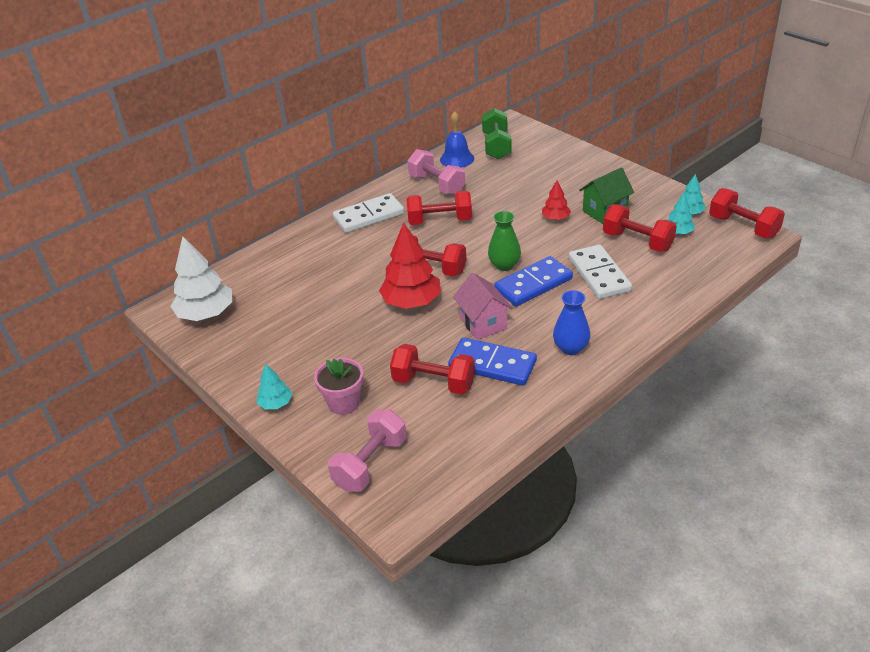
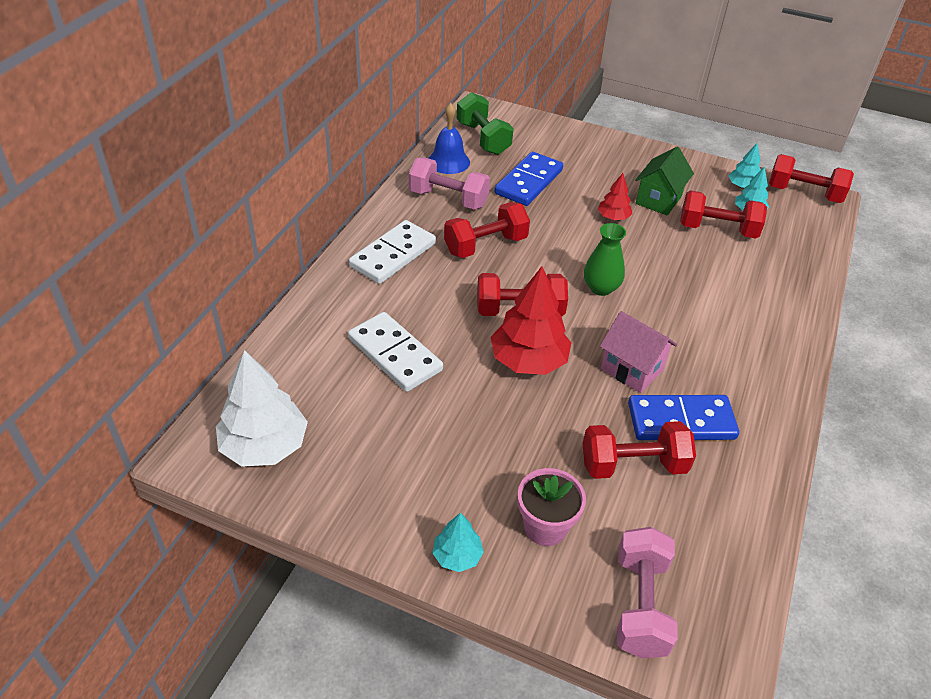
camera: 30 degrees left, 5 degrees up
blue domino [494,256,573,307] -> blue domino moved to [495,152,563,206]
blue vase [553,290,590,355] -> none
white domino [569,245,632,299] -> white domino moved to [348,312,443,392]

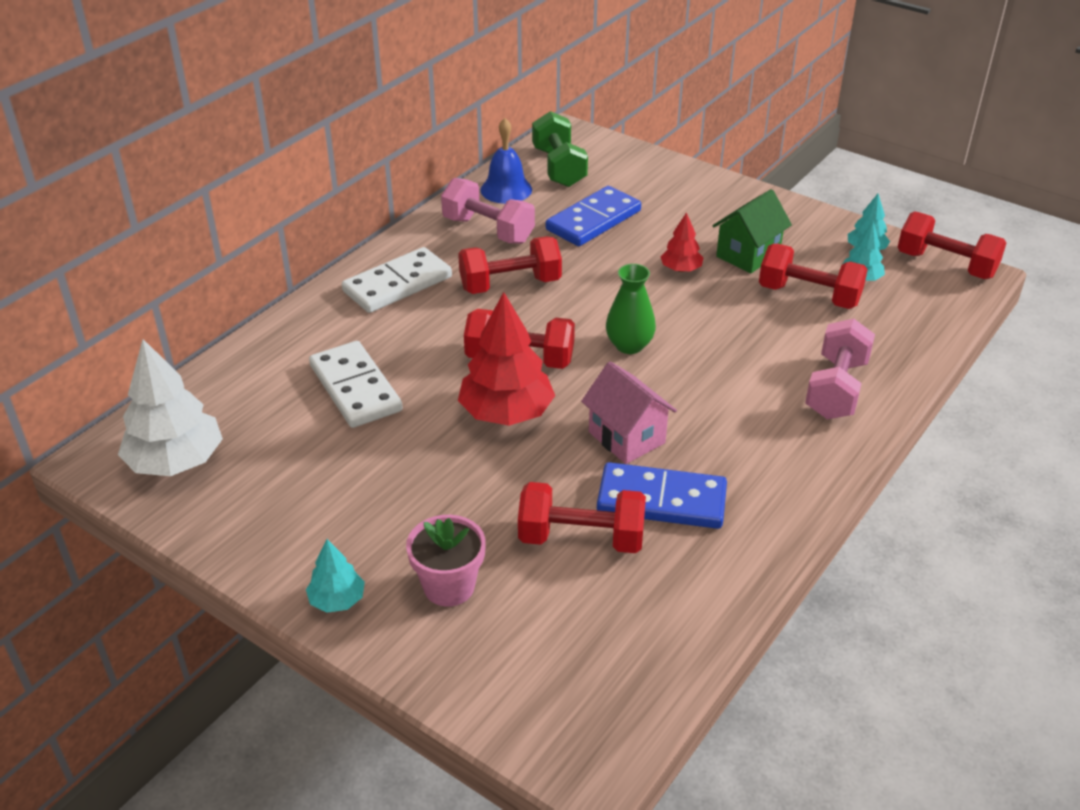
camera: 15 degrees right, 5 degrees down
pink dumbbell [617,527,678,659] -> pink dumbbell moved to [805,318,875,419]

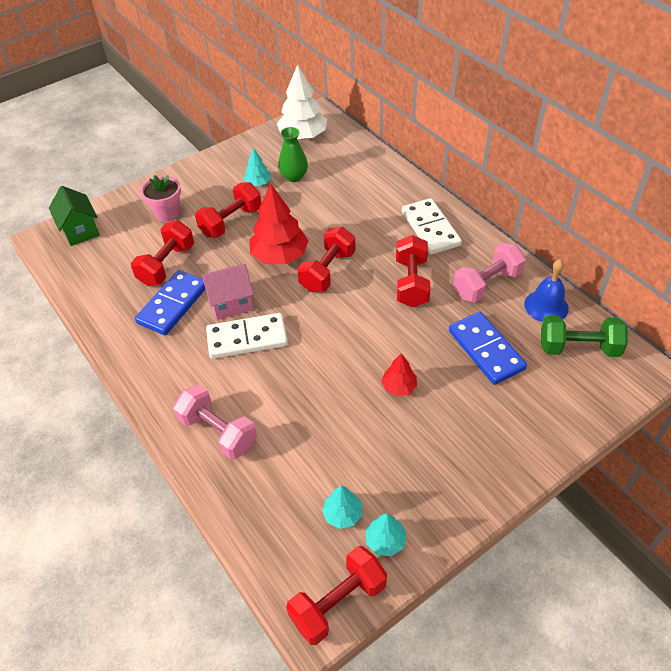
camera: 110 degrees right, 10 degrees up
turquoise tree [306,539,365,613] -> turquoise tree moved to [244,148,271,186]
white domino [309,341,403,428] -> white domino moved to [206,313,288,359]
green vase [606,264,656,354] -> green vase moved to [278,127,308,182]
green house [713,189,792,273] -> green house moved to [49,186,100,246]
red dumbbell [759,244,868,309] -> red dumbbell moved to [195,182,262,238]

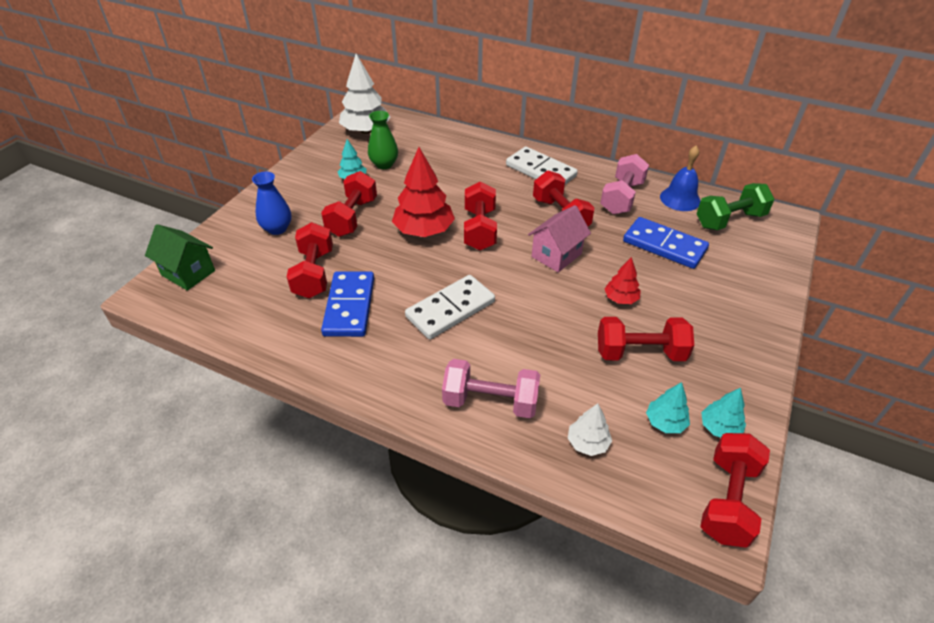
camera: 30 degrees left, 5 degrees down
pink flower pot [141,175,181,222] -> blue vase [252,172,291,235]
pink house [201,264,254,320] -> pink house moved to [528,205,591,272]
none -> white tree [568,404,612,456]
none -> red dumbbell [598,317,694,361]

